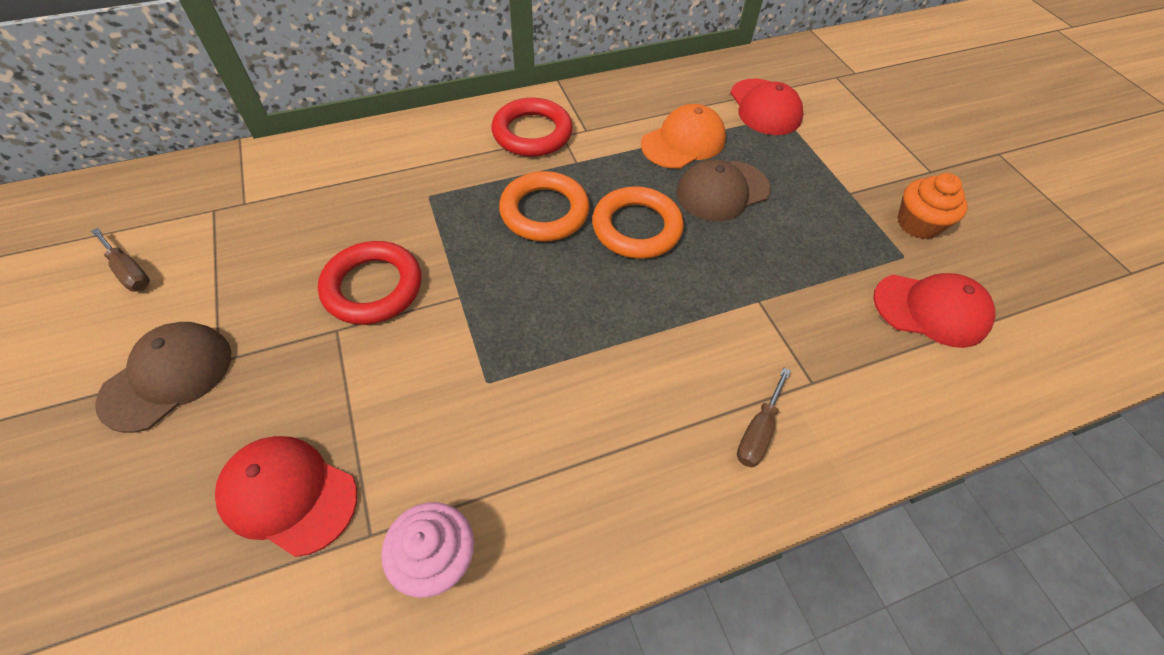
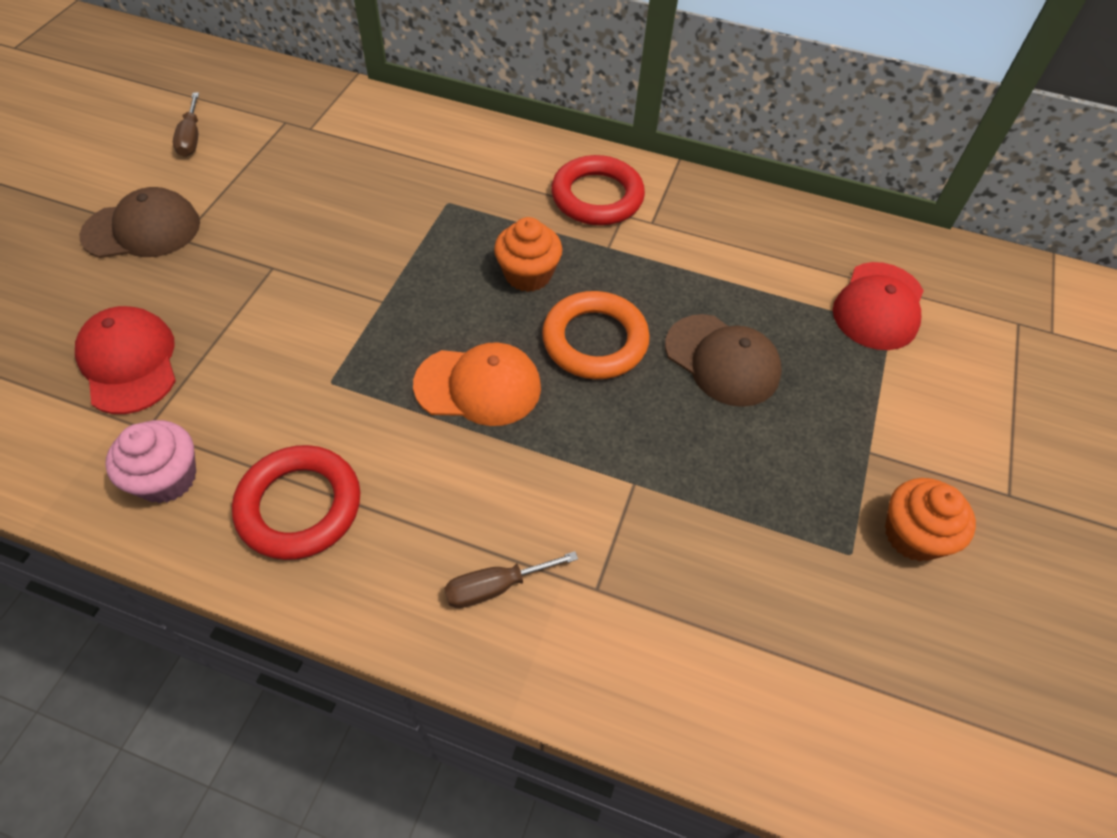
camera: 40 degrees right, 0 degrees up
red ring [318,241,421,325] -> red ring moved to [232,445,361,560]
orange ring [499,171,590,242] -> orange cupcake [494,217,562,292]
orange cap [641,104,726,169] -> orange cap moved to [413,342,541,426]
brown cap [677,159,771,221] -> brown cap turned 150 degrees counterclockwise [665,314,782,407]
red cap [873,273,995,348] -> none

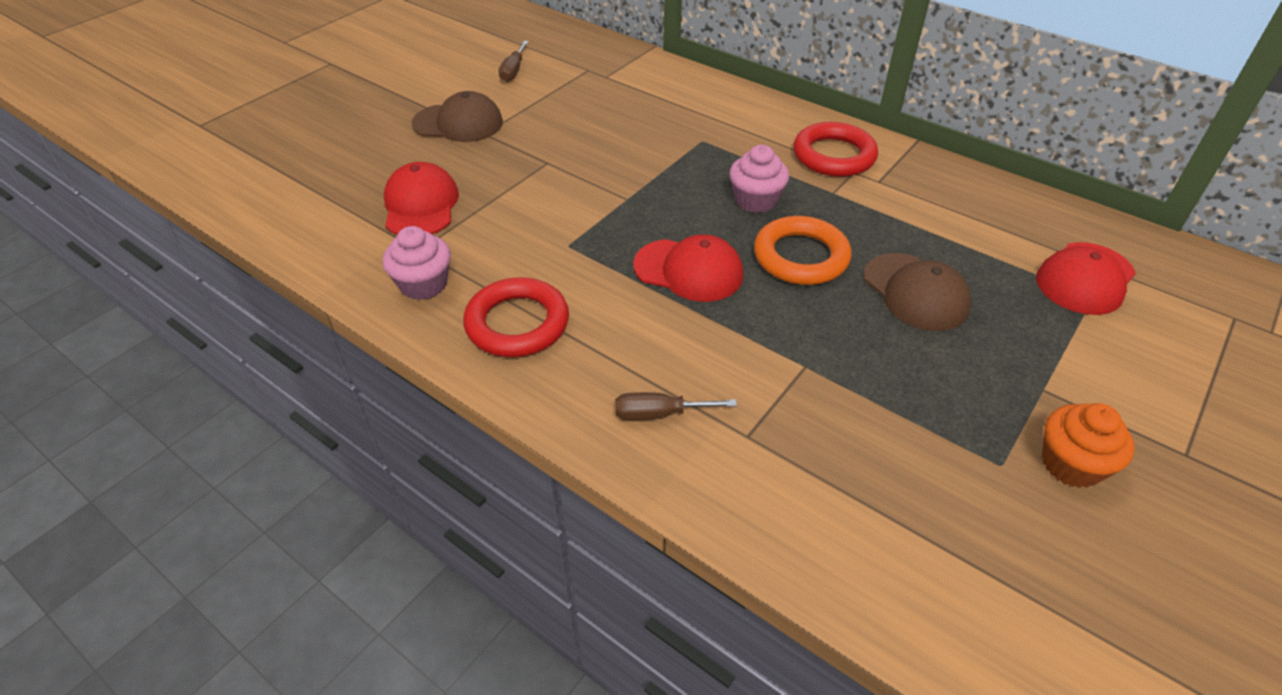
camera: 20 degrees right, 10 degrees down
orange cap [413,342,541,426] -> red cap [633,234,743,302]
orange cupcake [494,217,562,292] -> pink cupcake [729,145,789,213]

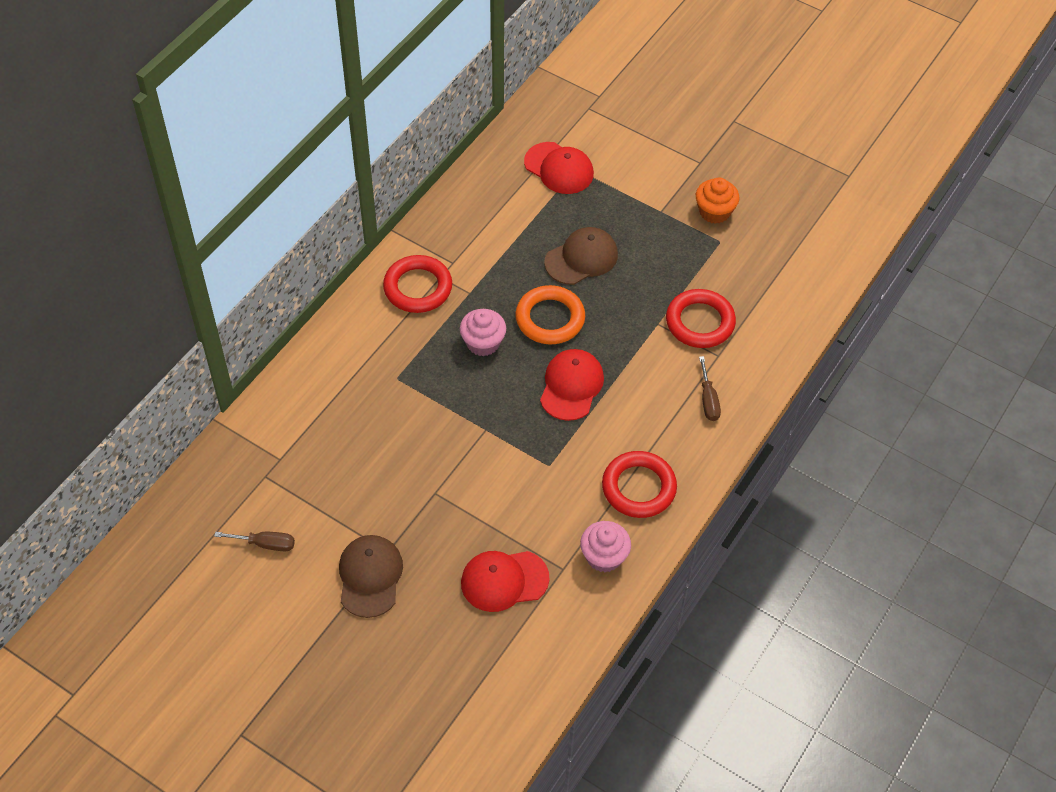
camera: 95 degrees left, 10 degrees up
none -> red ring [666,289,736,348]

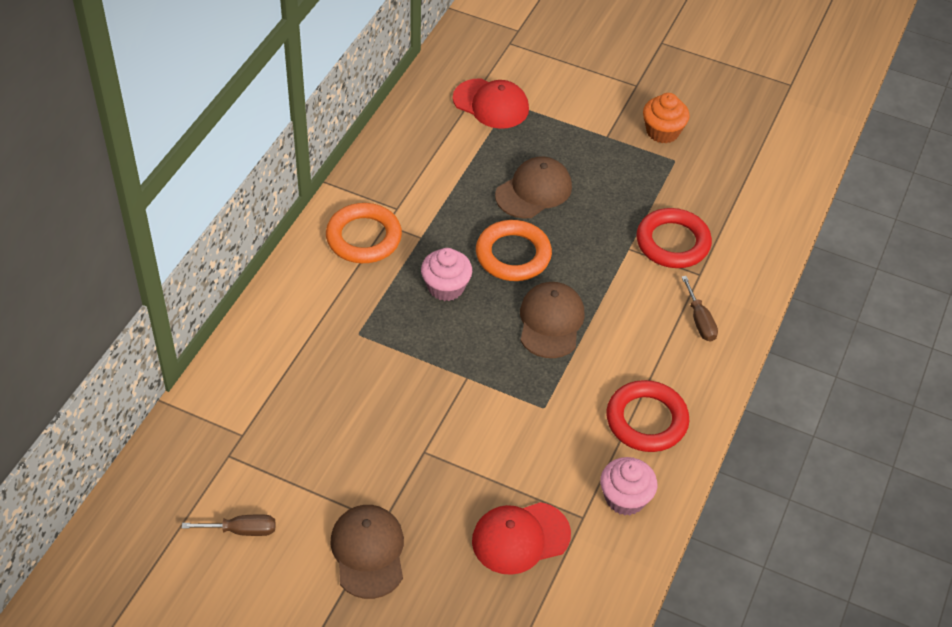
camera: 10 degrees left, 5 degrees down
red ring [383,255,452,313] -> orange ring [326,203,402,263]
red cap [540,349,604,421] -> brown cap [520,282,585,358]

